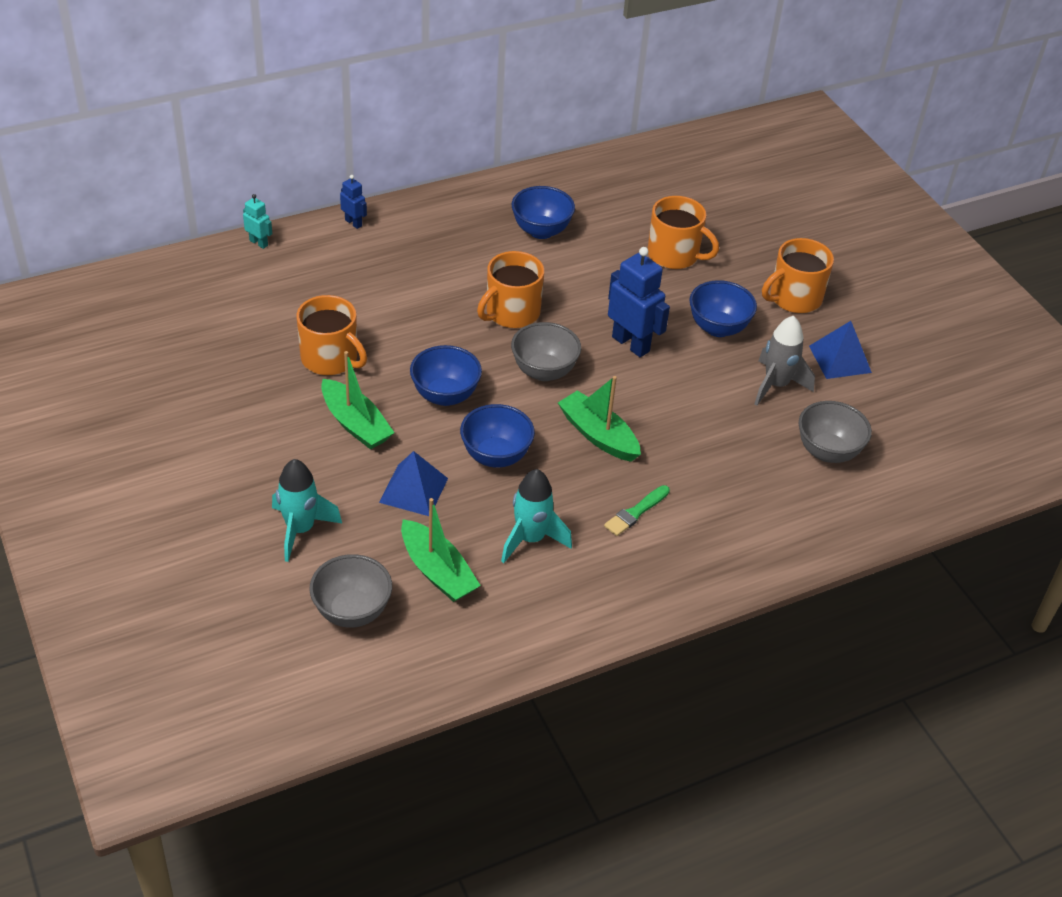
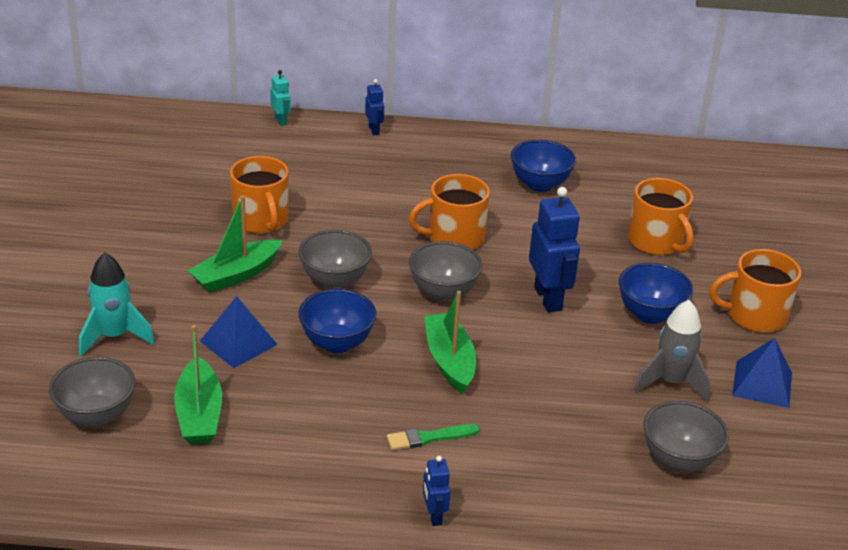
camera: 30 degrees right, 10 degrees down
green boat [321,351,395,450] -> green boat turned 60 degrees clockwise [187,195,282,293]
blue bowl [410,345,482,406] -> grey bowl [298,230,372,289]
turquoise rocket [501,469,572,563] -> none
none -> blue robot [423,456,450,526]

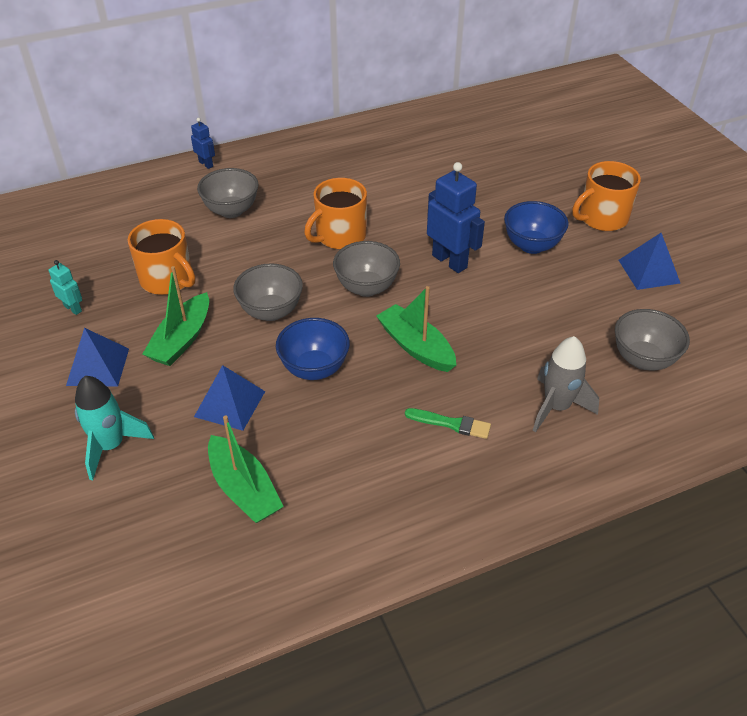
camera: 25 degrees left, 10 degrees up
grey bowl [49,357,135,427] -> grey bowl moved to [197,168,258,218]
turquoise robot [270,70,291,126] -> turquoise robot moved to [49,260,82,315]
green brush [387,424,480,450] -> green brush turned 120 degrees counterclockwise [405,408,491,439]
blue robot [423,456,450,526] -> none
blue bowl [511,140,576,192] -> none
orange mug [628,178,694,255] -> none
grey rocket [633,300,711,402] -> grey rocket moved to [533,336,599,432]
none -> blue pyramid [66,328,129,387]

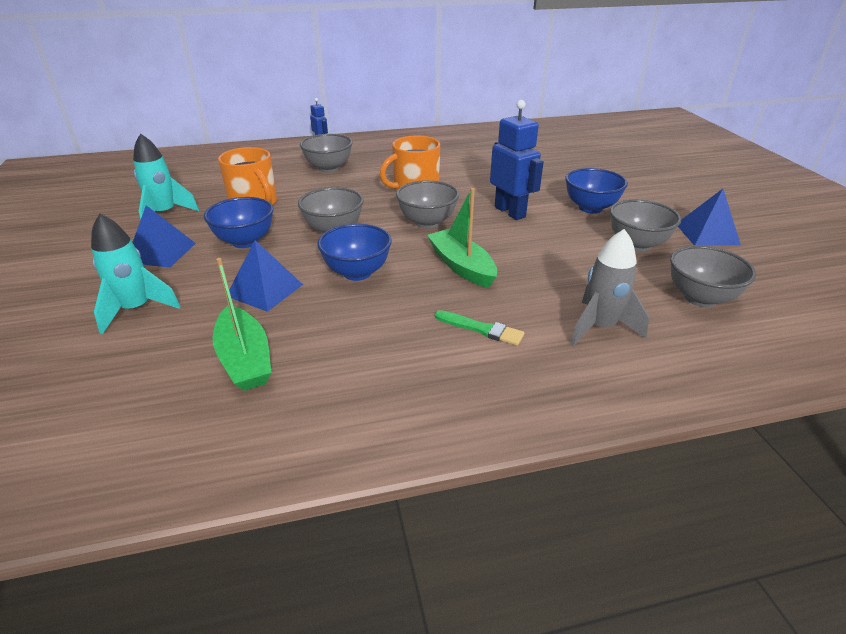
camera: 10 degrees right, 10 degrees down
turquoise robot [49,260,82,315] -> turquoise rocket [133,133,199,220]
green boat [142,266,209,366] -> blue bowl [204,197,273,248]
orange mug [572,161,641,231] -> none
none -> grey bowl [610,199,681,251]

